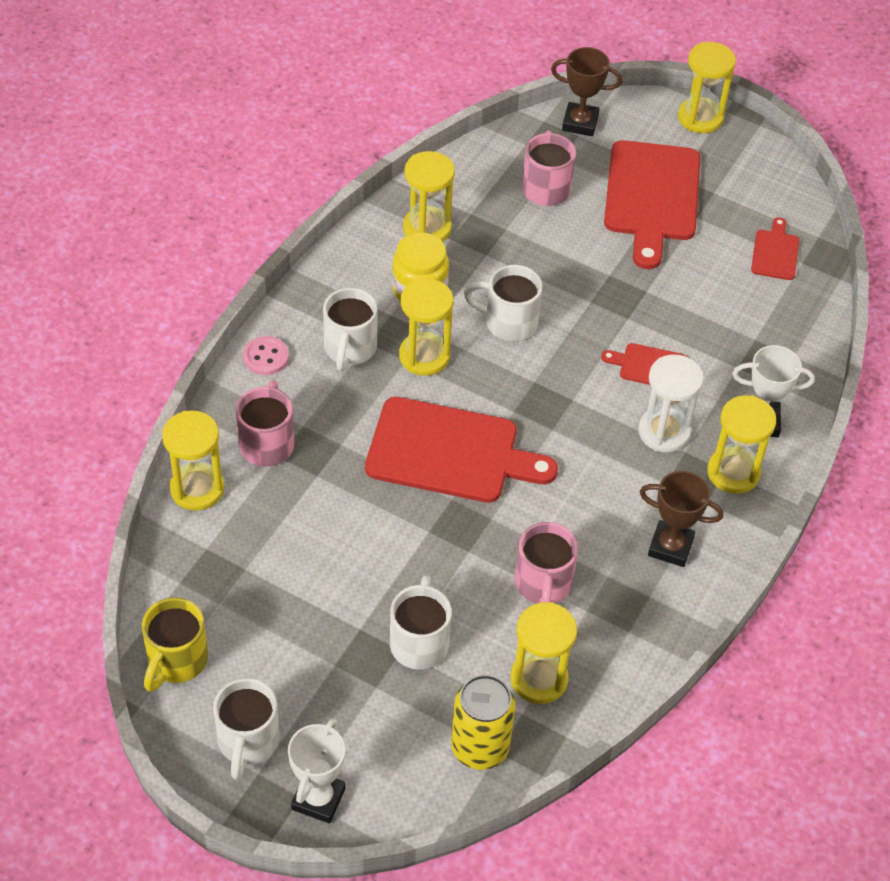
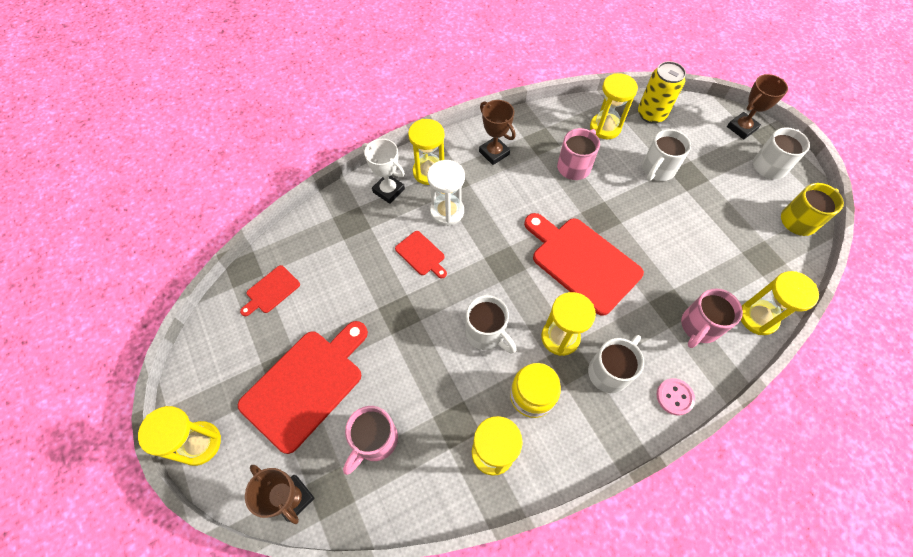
camera: 145 degrees left, 10 degrees up
white trophy [288,718,346,823] -> brown trophy [727,74,788,139]

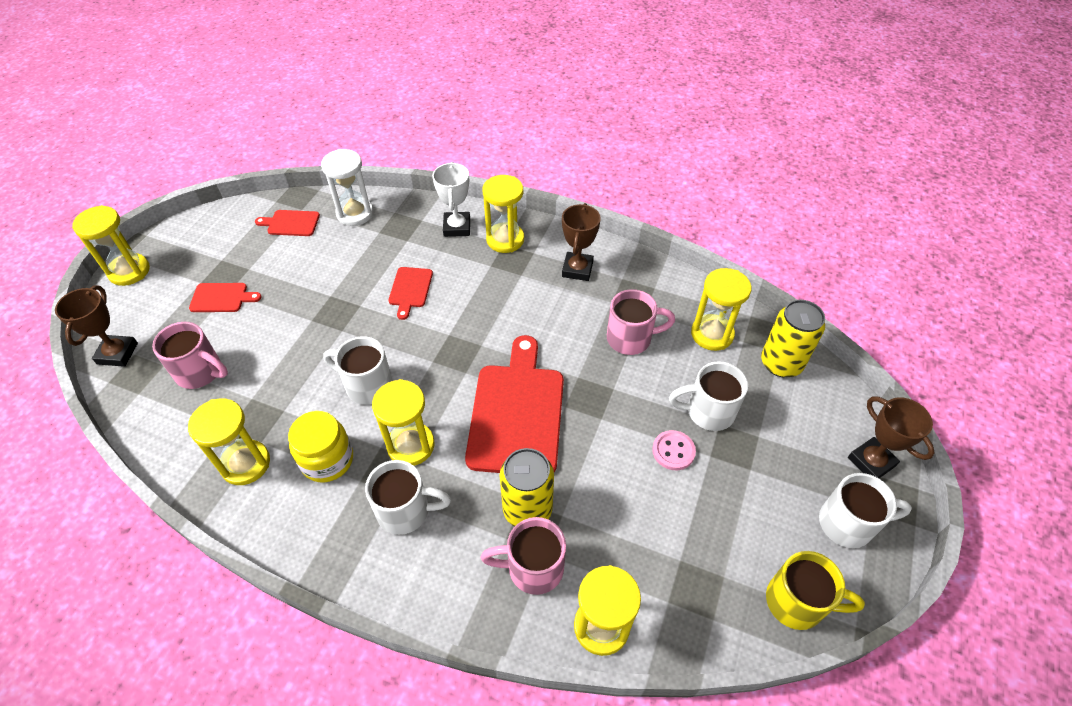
camera: 50 degrees right, 10 degrees down
red cutting board [238,321,368,454] -> red cutting board [189,283,262,312], size x0.47
pink mug [343,406,398,475] -> pink mug turned 150 degrees counterclockwise [152,322,228,389]
white hourglass [427,160,465,226] -> white hourglass moved to [321,149,373,226]
white mug [465,295,517,353] -> white mug turned 105 degrees clockwise [323,336,393,405]
pink button [657,378,695,415] -> pink button moved to [652,430,696,470]
brown trophy [727,74,788,139] -> brown trophy turned 45 degrees clockwise [848,396,935,478]
none -> yellow can [500,448,554,527]

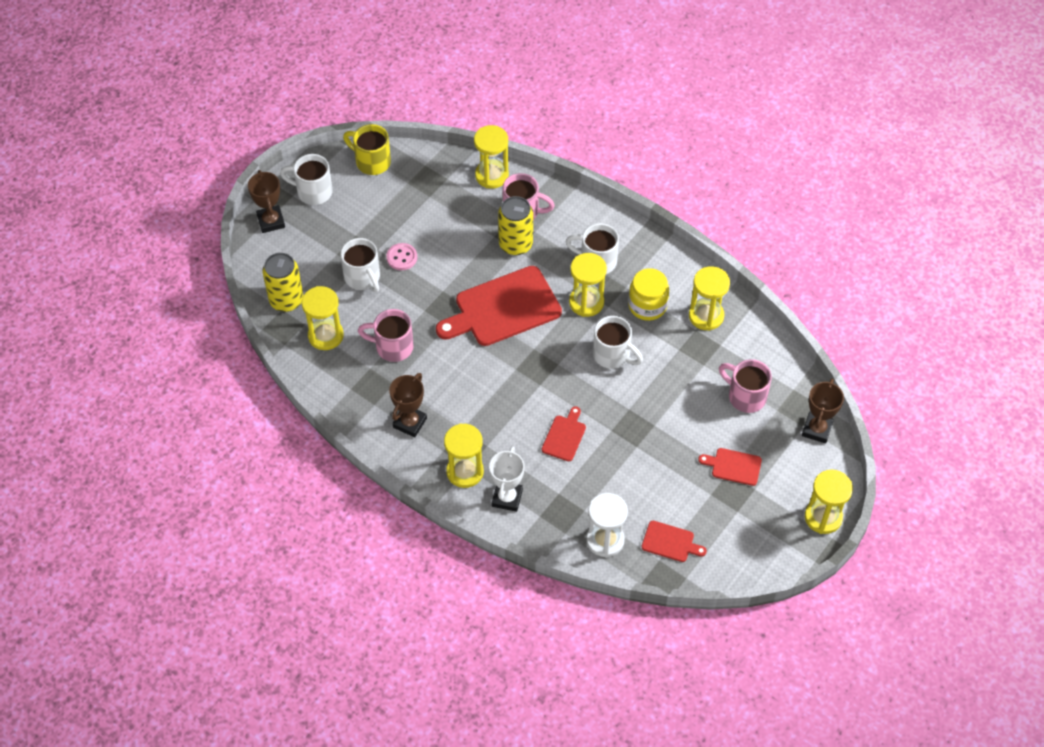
camera: 165 degrees left, 5 degrees up
red cutting board [465,335,564,473] -> red cutting board turned 45 degrees clockwise [436,266,562,346]
white mug [669,361,748,431] -> white mug turned 45 degrees clockwise [340,238,380,292]

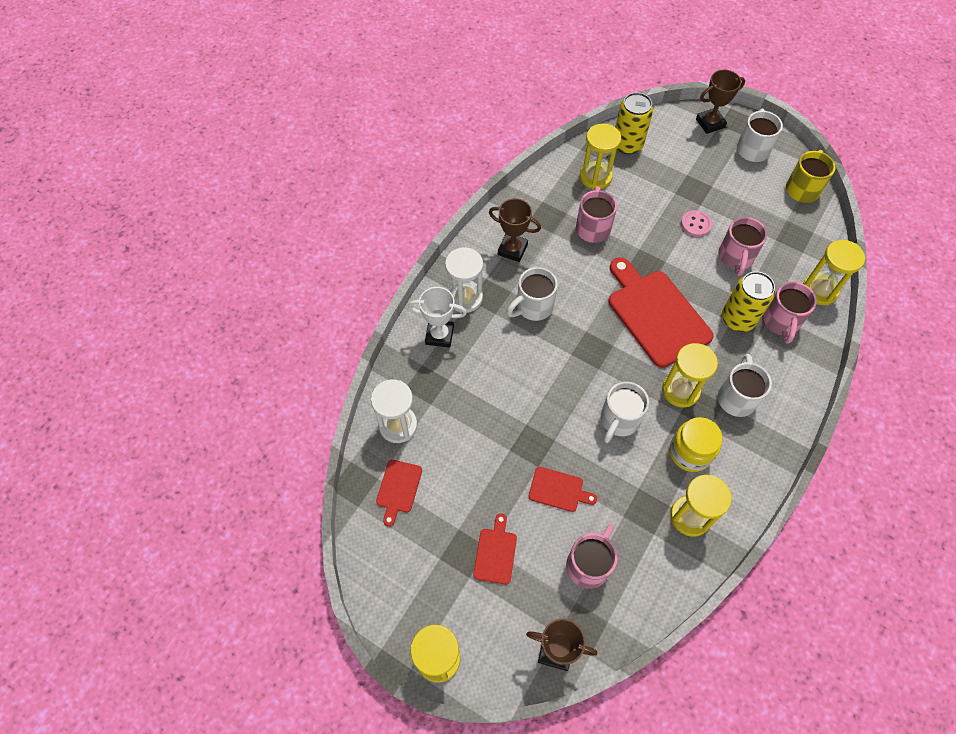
camera: 85 degrees right, 5 degrees up
white mug [340,238,380,292] -> white mug moved to [507,267,558,321]
yellow hourglass [444,423,484,488] -> white hourglass [445,247,483,313]
red cutting board [542,406,586,461] -> red cutting board moved to [529,467,597,512]
none -> pink mug [718,217,767,276]

